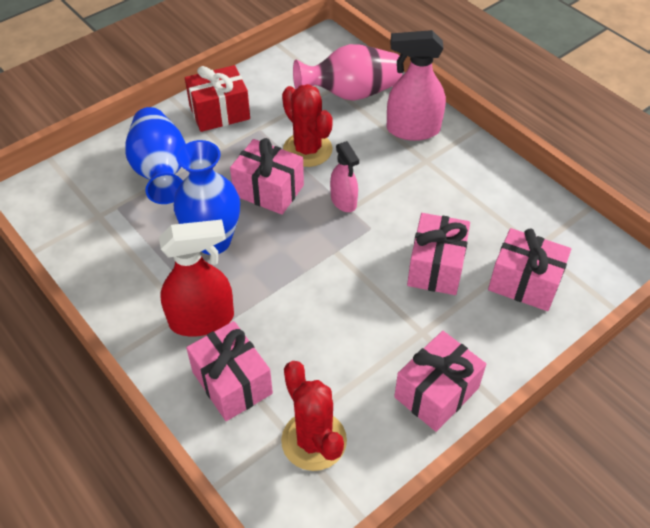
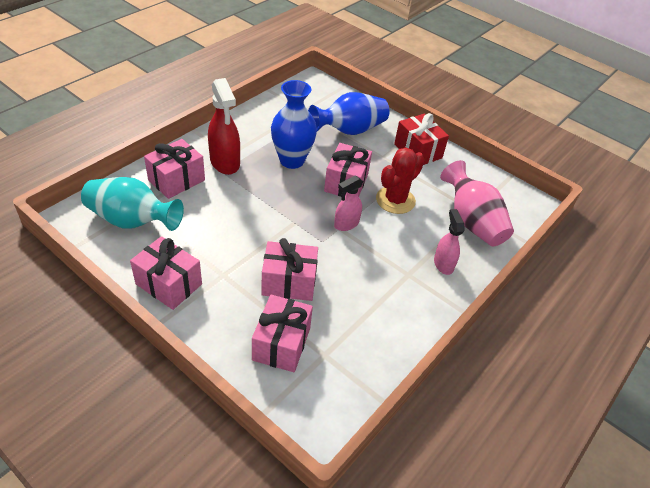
camera: 75 degrees right, 5 degrees down
red cactus [281,361,347,471] -> turquoise vase [81,177,184,231]
pink spray bottle [386,30,446,141] -> pink spray bottle [434,209,464,275], size x0.61

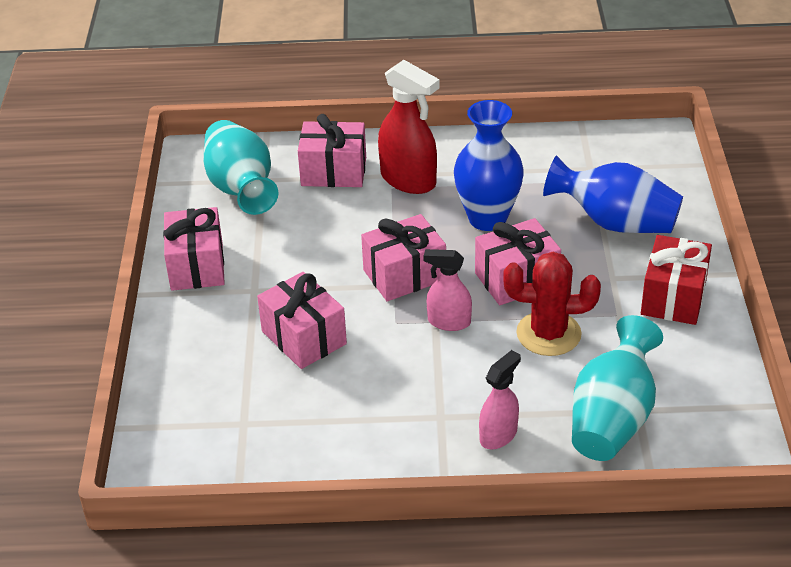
camera: 55 degrees right, 5 degrees down
red spray bottle [208,78,240,175] -> red spray bottle turned 75 degrees counterclockwise [378,60,440,194]
pink gift [252,295,313,372] -> pink gift moved to [361,214,446,301]
pink vase [440,160,514,246] -> turquoise vase [572,315,663,461]

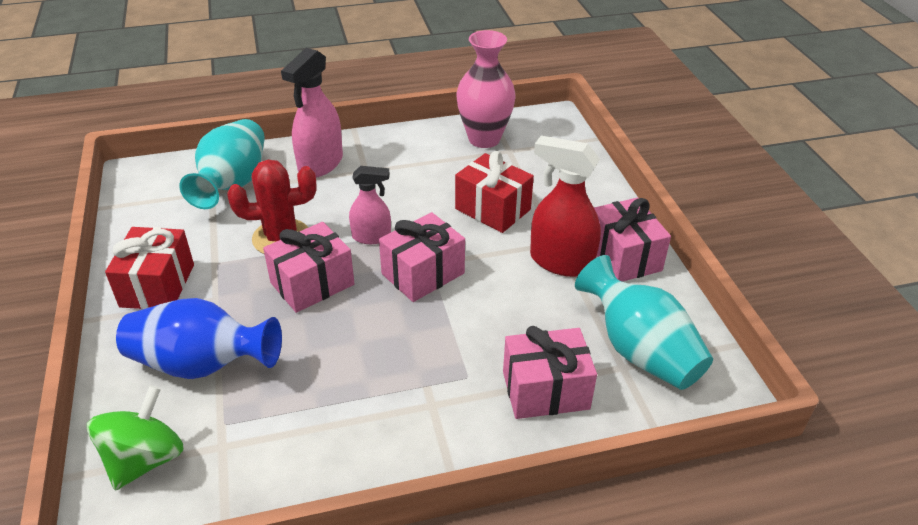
camera: 165 degrees right, 0 degrees up
pink gift [257,272,347,369] -> red gift [455,151,534,233]
red spray bottle [378,60,440,194] -> red spray bottle moved to [530,136,601,277]
blue vase [454,100,524,231] -> none
pink spray bottle [479,350,521,449] -> pink spray bottle [281,48,343,178], size x1.63
none -> green spinning top [87,385,184,490]
none -> pink vase [456,30,516,148]

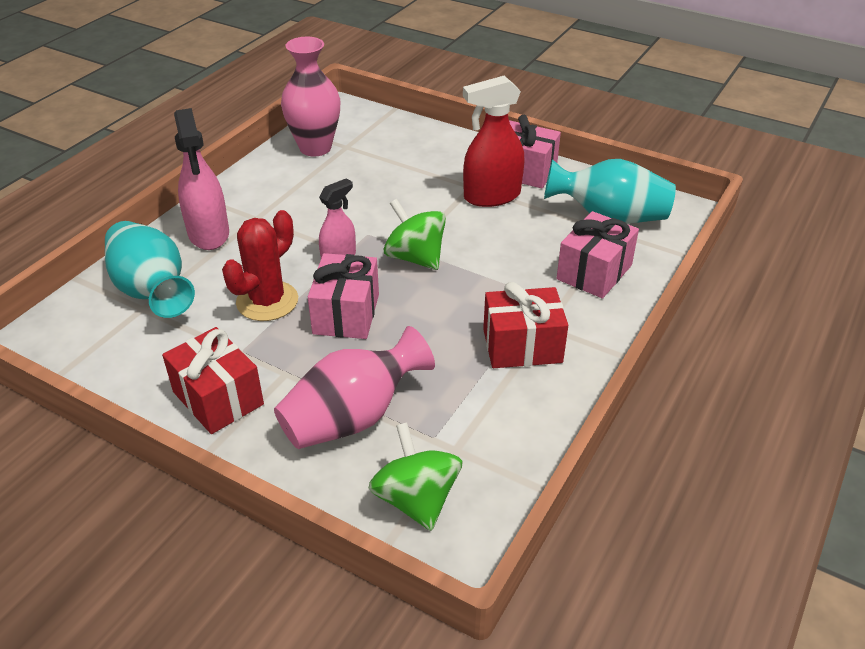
camera: 45 degrees left, 0 degrees up
blue vase [116,298,282,379] -> pink vase [274,326,435,449]
pink gift [379,212,465,302] -> green spinning top [384,199,446,270]
red gift [455,151,534,233] -> red gift moved to [483,282,568,368]

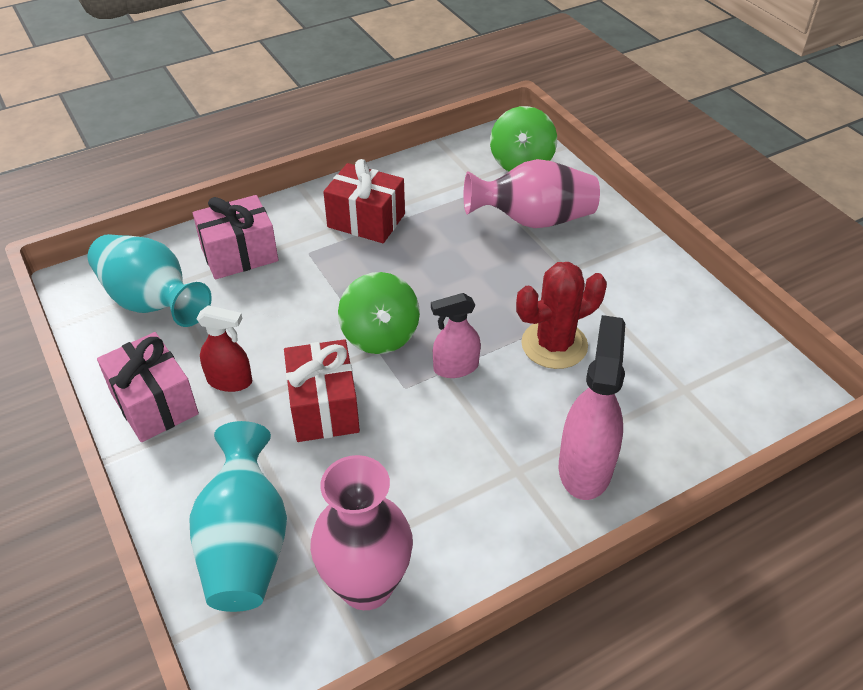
camera: 150 degrees left, 5 degrees up
turquoise vase [105,221,195,318] -> turquoise vase moved to [190,421,287,612]
red gift [162,327,264,434] -> red gift moved to [284,339,360,442]
pink gift [308,253,379,339] -> none
red spray bottle [463,75,525,207] -> red spray bottle [197,305,252,392], size x0.61

